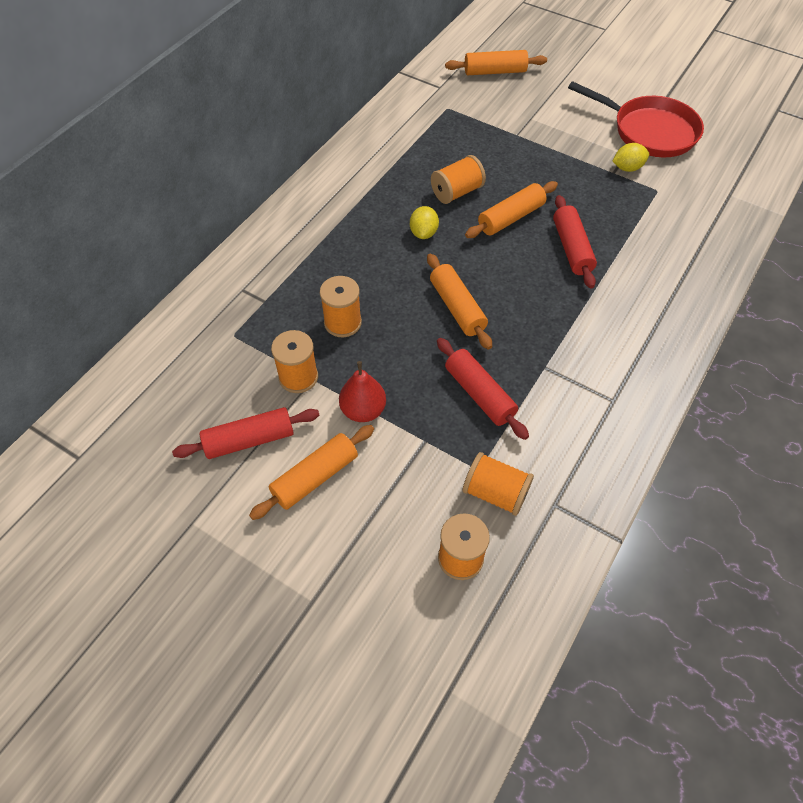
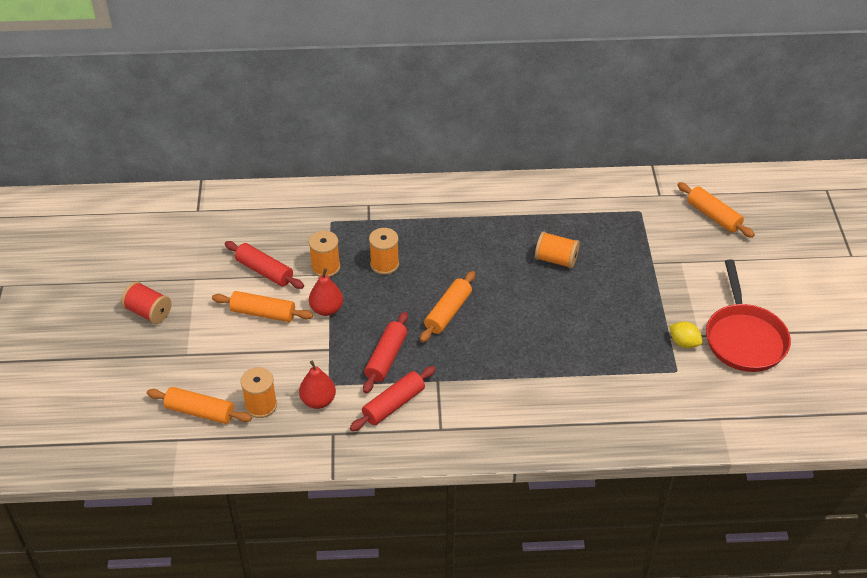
camera: 55 degrees right, 10 degrees down
yellow lemon [410,206,439,239] -> none
orange spool [463,452,534,516] -> red pear [299,360,336,409]
orange rolling pin [465,181,558,238] -> orange rolling pin moved to [147,387,252,424]
red rolling pin [553,195,597,289] -> red rolling pin moved to [350,366,436,431]
none -> red spool [121,281,171,324]

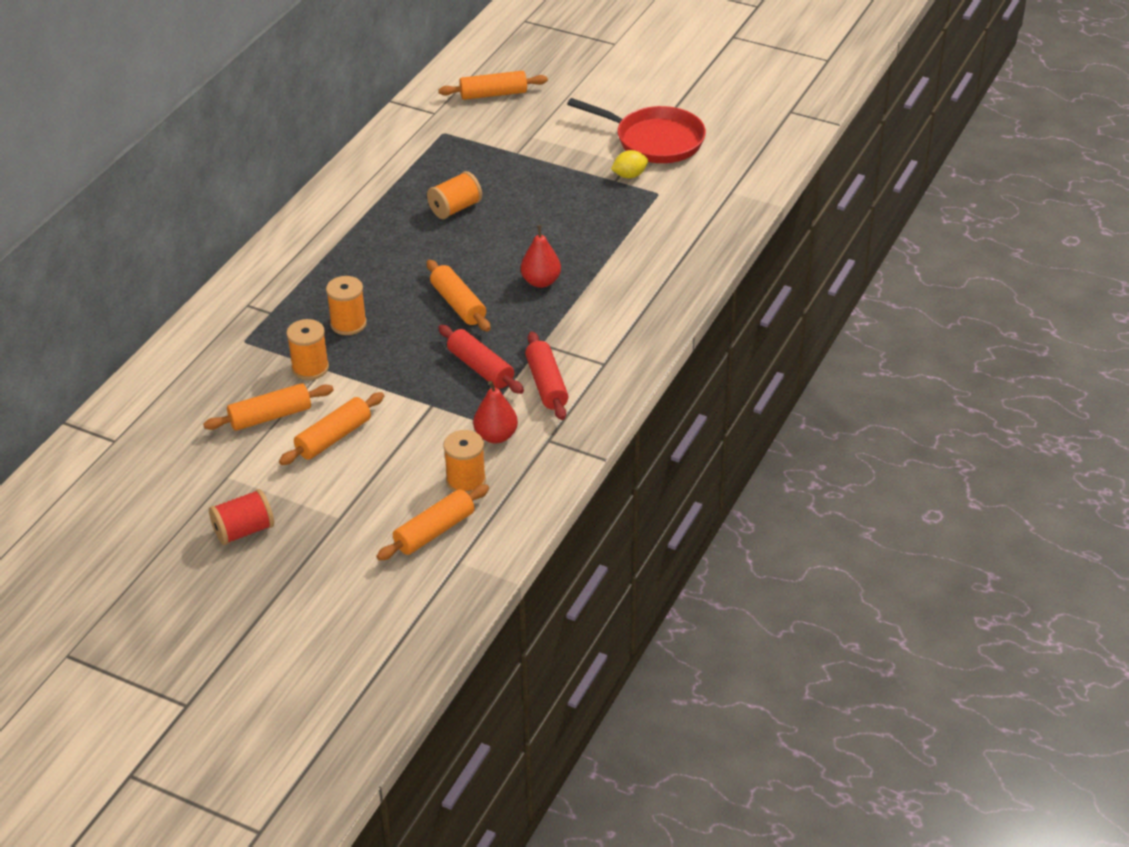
camera: 60 degrees left, 5 degrees down
red rolling pin [225,241,304,289] -> orange rolling pin [203,383,334,431]
red pear [309,268,343,316] -> red pear moved to [521,225,561,288]

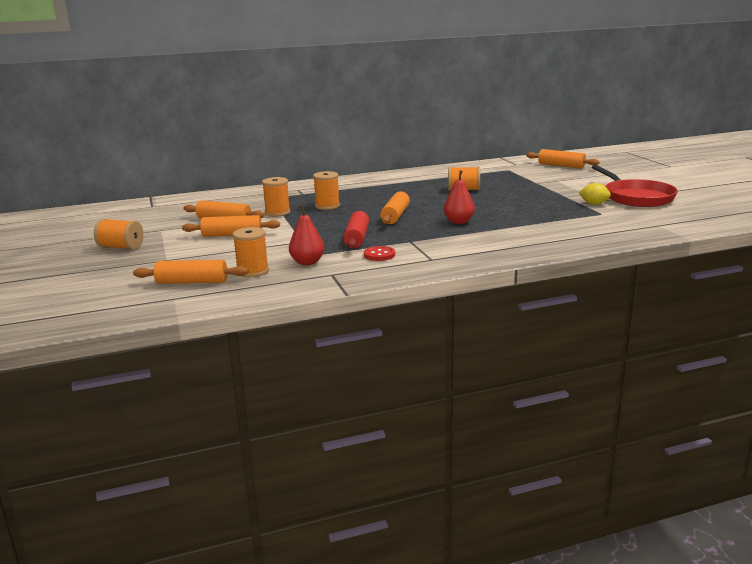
camera: 45 degrees right, 20 degrees down
red spool [209,489,274,545] -> orange spool [94,219,144,250]
red rolling pin [525,332,569,420] -> red button [364,246,395,261]

